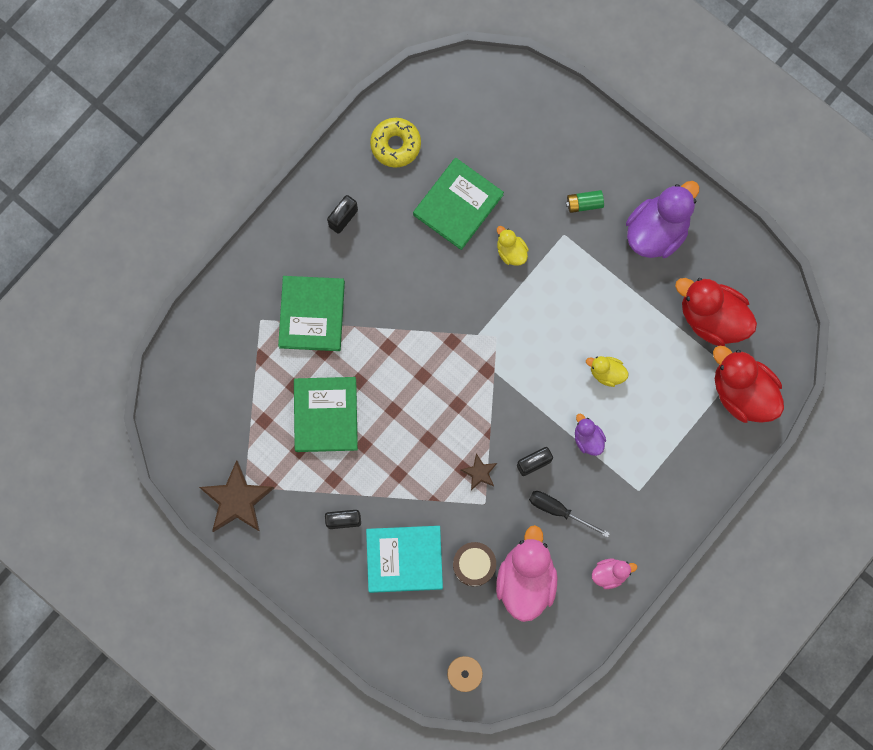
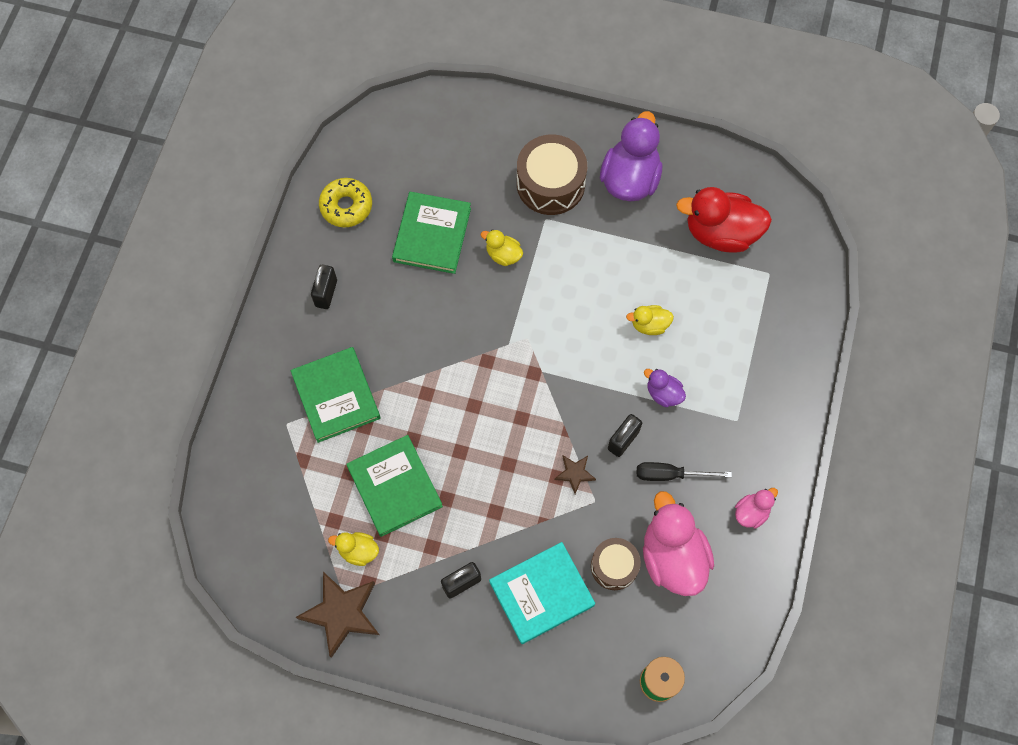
camera: 25 degrees left, 10 degrees down
green battery [566,190,604,213] -> brown drum [517,135,587,215]
red duck [713,346,784,423] -> none
none -> yellow duck [328,532,379,566]

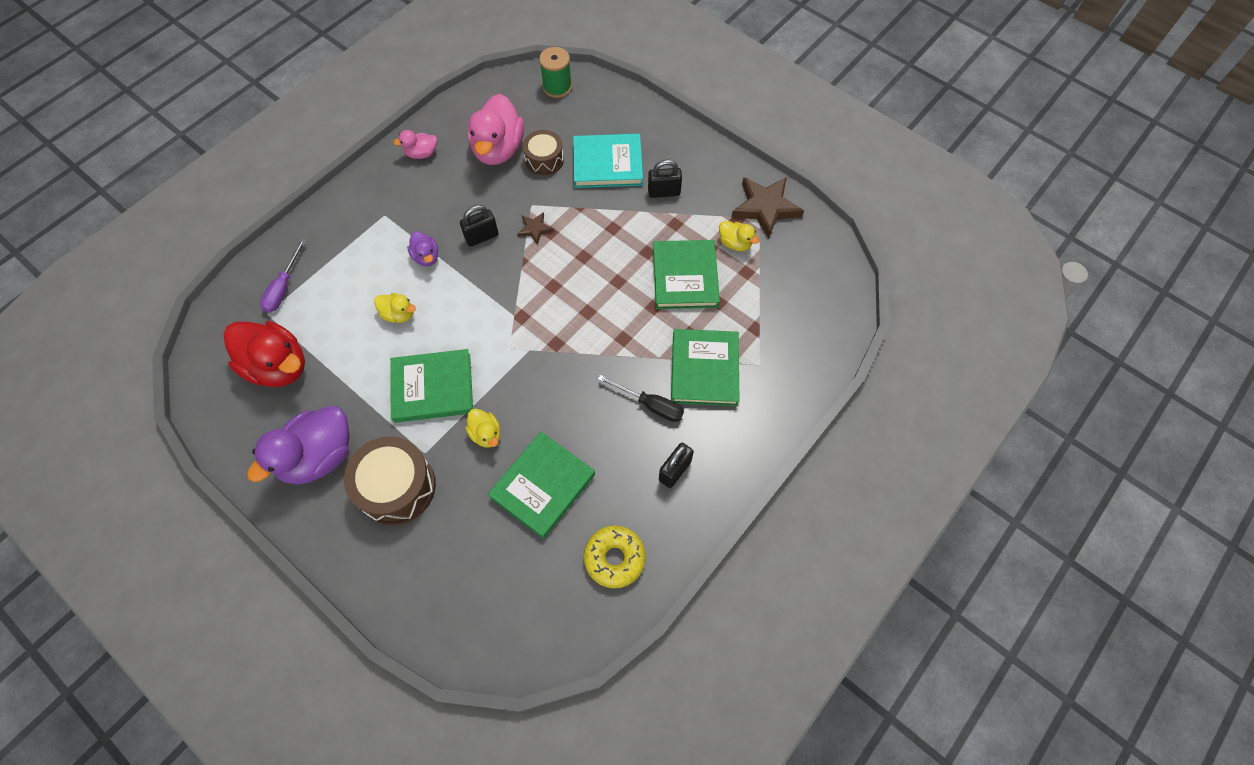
camera: 155 degrees left, 5 degrees down
black screwdriver [637,462,732,481] -> black screwdriver moved to [598,375,684,422]
none -> purple screwdriver [260,239,306,313]
none -> green book [390,349,473,423]

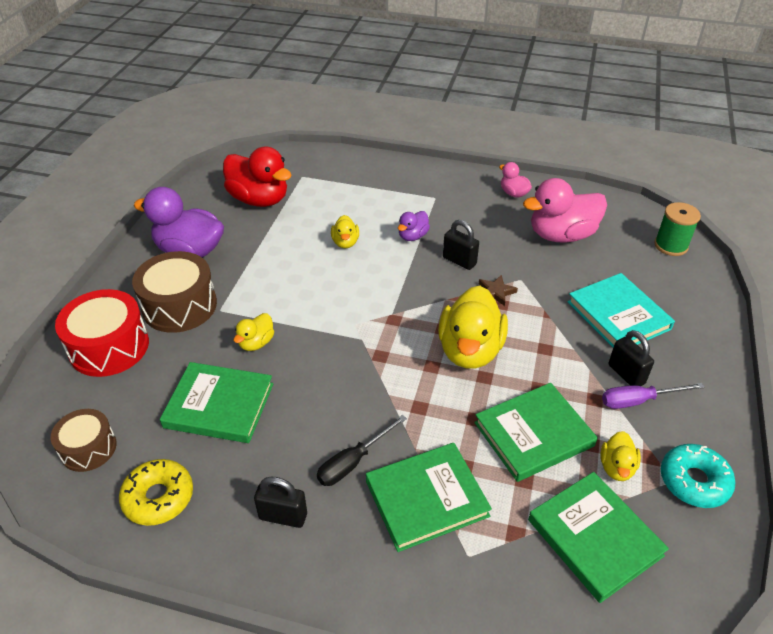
camera: 65 degrees right, 20 degrees down
red duck [223,321,305,387] -> red duck turned 60 degrees counterclockwise [223,147,292,207]
purple screwdriver [260,239,306,313] -> purple screwdriver moved to [602,383,705,409]
green book [390,349,473,423] -> green book moved to [528,472,669,603]
brown drum [523,130,564,176] -> brown drum moved to [51,409,117,472]
black screwdriver [598,375,684,422] -> black screwdriver turned 45 degrees clockwise [317,415,407,486]
brown star [731,177,804,239] -> turquoise donut [661,444,735,508]
none -> red drum [55,289,149,377]
none -> yellow duck [438,286,508,368]

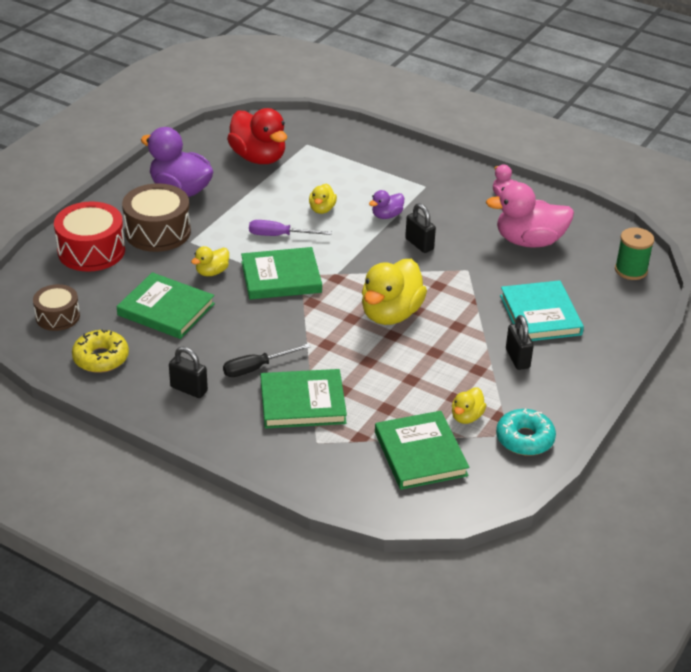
camera: 15 degrees right, 5 degrees down
green book [474,383,598,482] -> green book moved to [241,247,322,299]
brown star [479,275,518,306] -> none
purple screwdriver [602,383,705,409] -> purple screwdriver moved to [249,220,332,236]

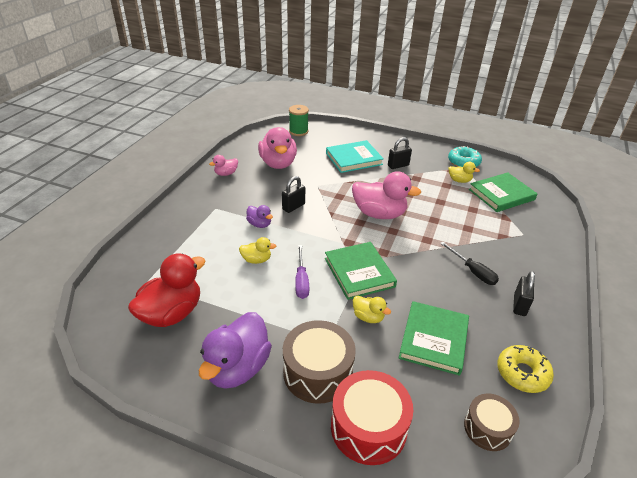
camera: 100 degrees left, 0 degrees up
green book [261,369,347,429] -> none
yellow duck [362,259,427,325] -> pink duck [352,171,421,219]

